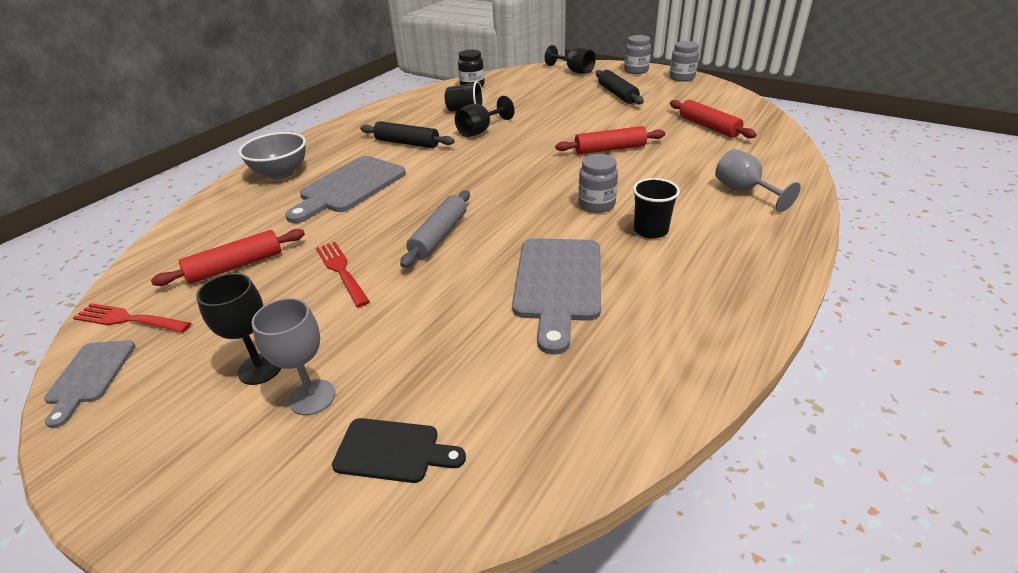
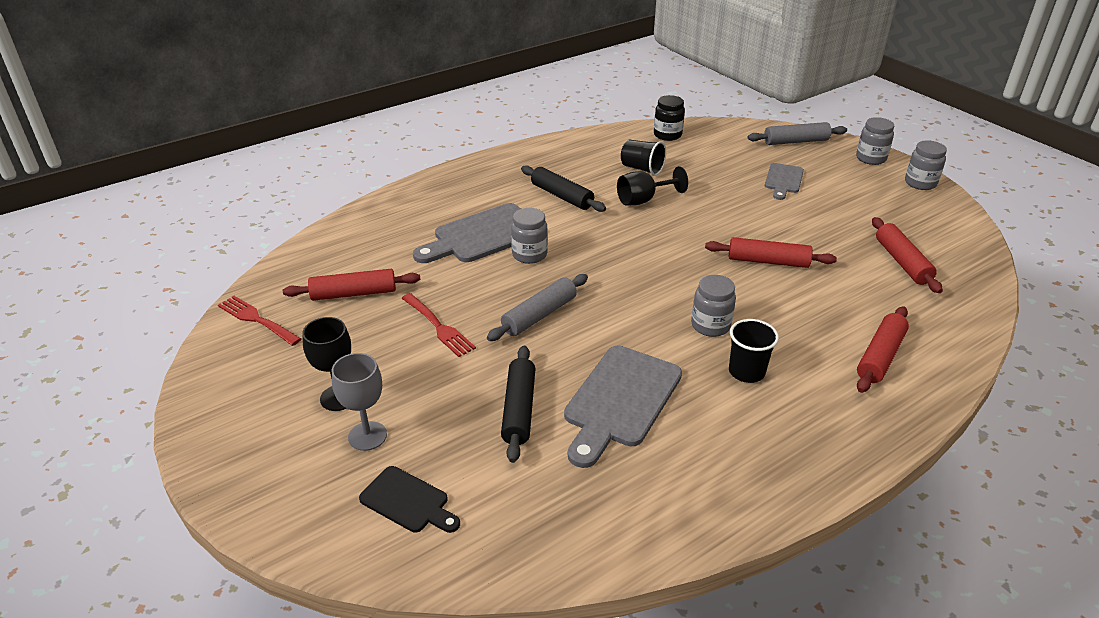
camera: 20 degrees right, 0 degrees up
grey cutting board [44,341,135,428] -> grey cutting board moved to [765,163,804,200]
grey bowl [238,132,306,179] -> none
red fork [316,242,370,307] -> red fork turned 150 degrees clockwise [401,293,476,357]
black goblet [545,45,596,74] -> grey rolling pin [747,122,847,145]
black rolling pin [596,70,644,105] -> black rolling pin moved to [501,346,535,463]
grey goblet [715,149,801,212] -> red rolling pin [857,306,909,393]
none -> grey jar [511,208,548,264]

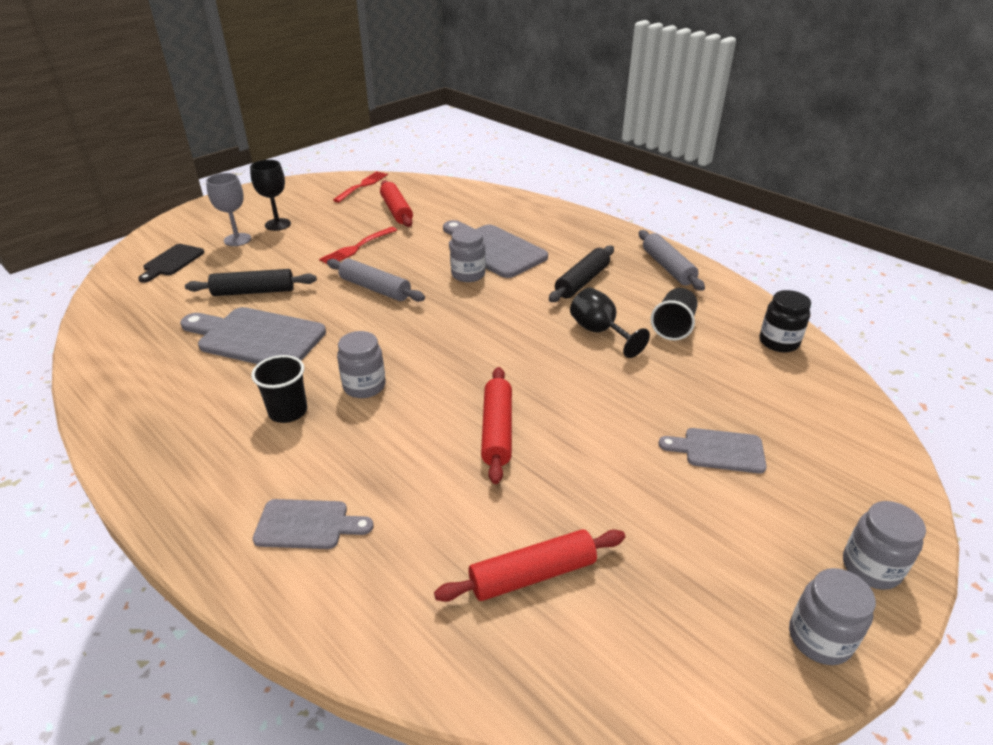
camera: 80 degrees right, 0 degrees up
grey rolling pin [747,122,847,145] -> grey rolling pin moved to [639,230,705,291]
red rolling pin [857,306,909,393] -> grey cutting board [253,499,373,549]

